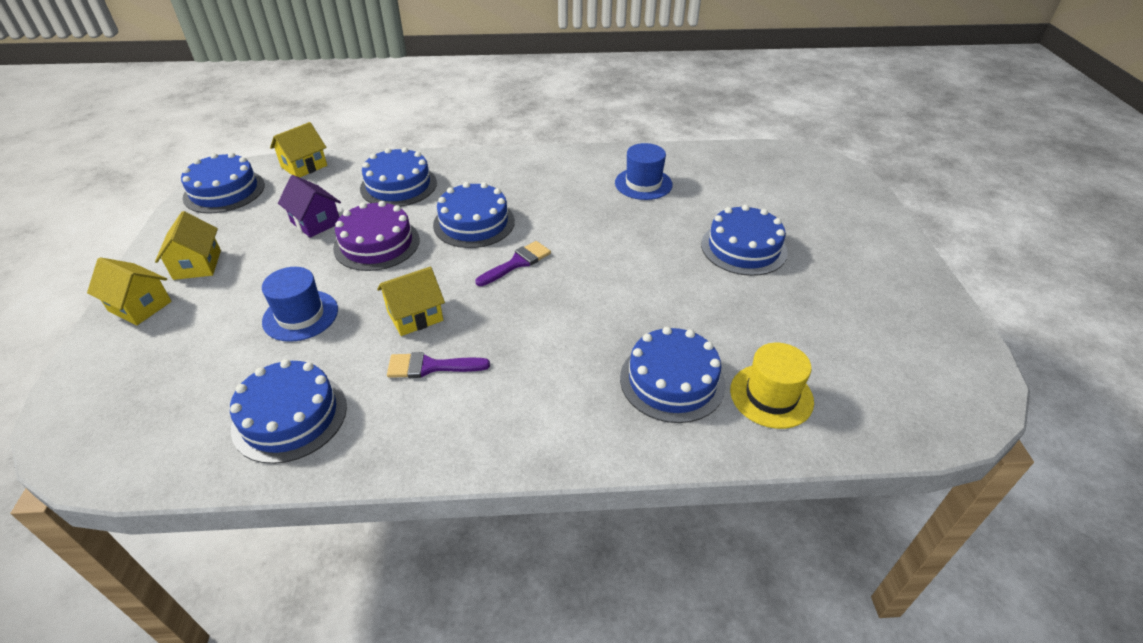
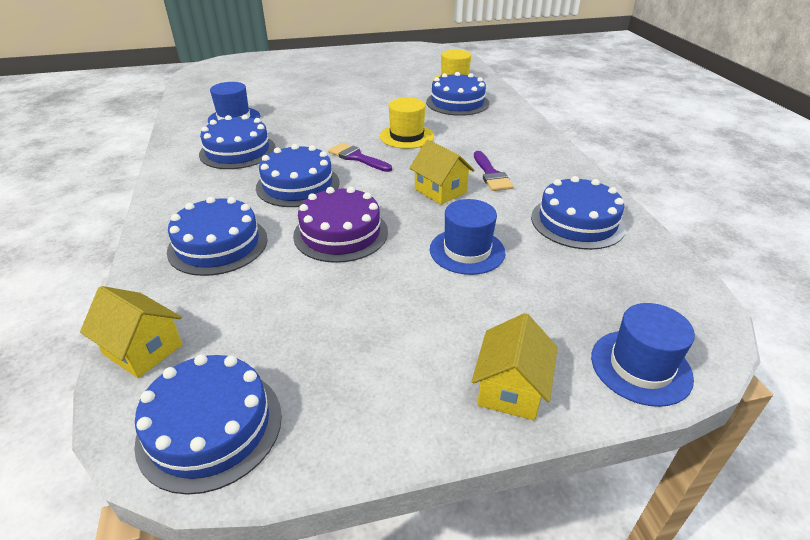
camera: 100 degrees left, 5 degrees down
yellow house [155,211,221,280] -> none
purple house [278,175,341,238] -> none
blue cake [701,205,788,276] -> blue cake moved to [199,115,276,169]
none -> yellow hat [380,98,434,149]
none -> blue hat [591,303,695,407]

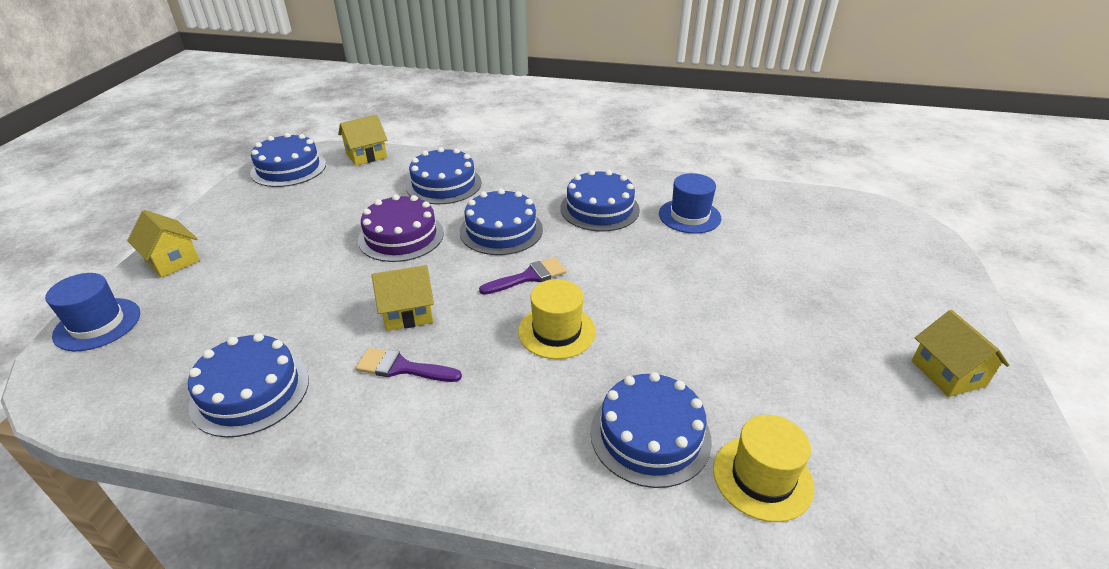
camera: 115 degrees right, 0 degrees up
blue hat [430,199,505,275] -> none
none -> yellow house [912,310,1009,397]

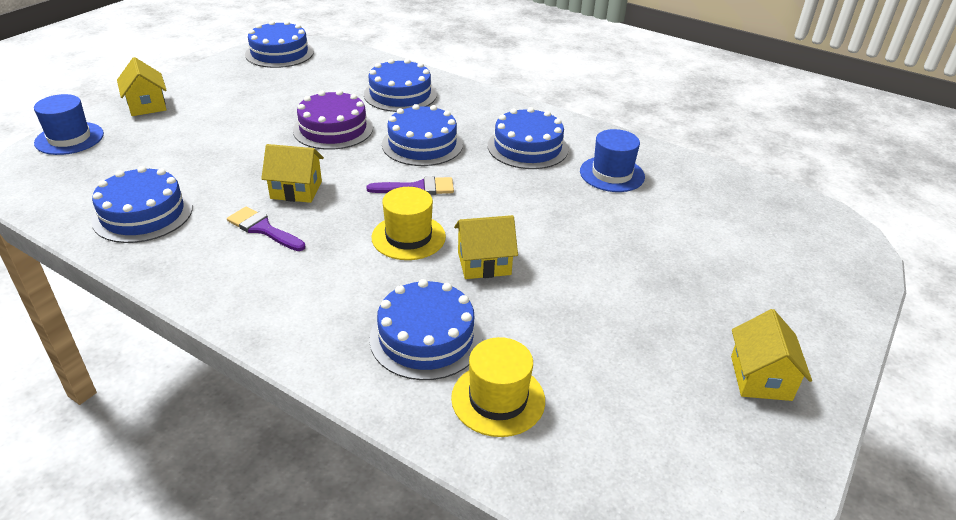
camera: 20 degrees right, 0 degrees up
yellow house [338,115,387,166] -> yellow house moved to [454,215,518,279]

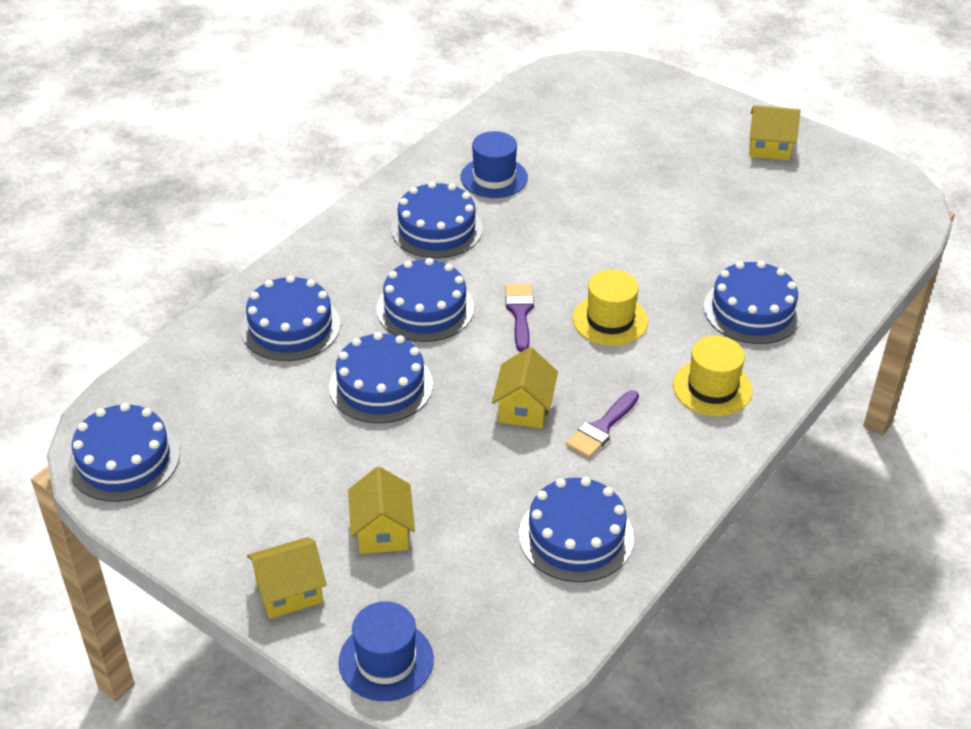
camera: 85 degrees left, 5 degrees up
purple cake [293,90,373,150] -> blue cake [329,332,433,423]
yellow hat [451,337,545,437] -> yellow hat moved to [673,336,753,417]
yellow house [454,215,518,279] -> yellow house moved to [348,466,415,554]

